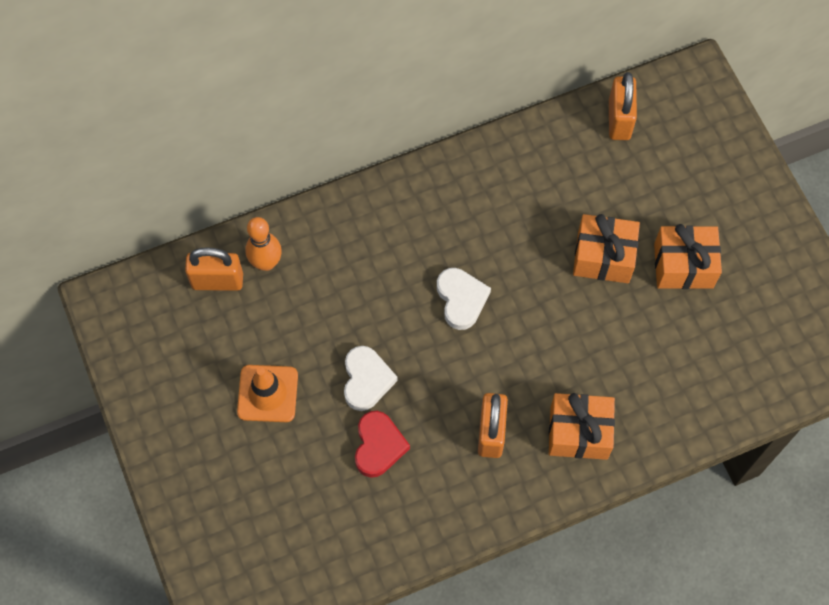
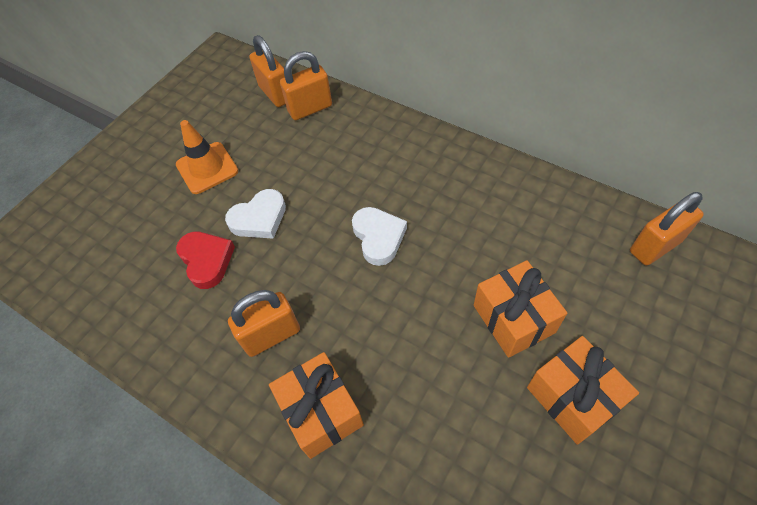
camera: 60 degrees right, 10 degrees down
orange bowling pin [245,217,282,271] -> orange padlock [280,51,332,120]
red heart [355,411,410,478] -> red heart turned 90 degrees counterclockwise [176,231,235,289]
white heart [437,268,491,330] -> white heart turned 60 degrees counterclockwise [352,207,407,266]

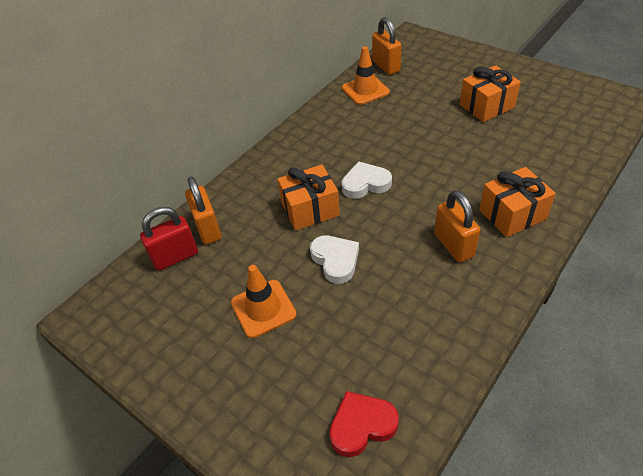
camera: 85 degrees left, 10 degrees down
red heart [176,231,235,289] -> red heart moved to [329,391,399,457]
orange padlock [249,35,285,107] -> red padlock [140,207,198,271]
orange gift [474,260,567,358] -> orange gift moved to [277,165,340,231]
none -> orange traffic cone [342,46,390,105]

